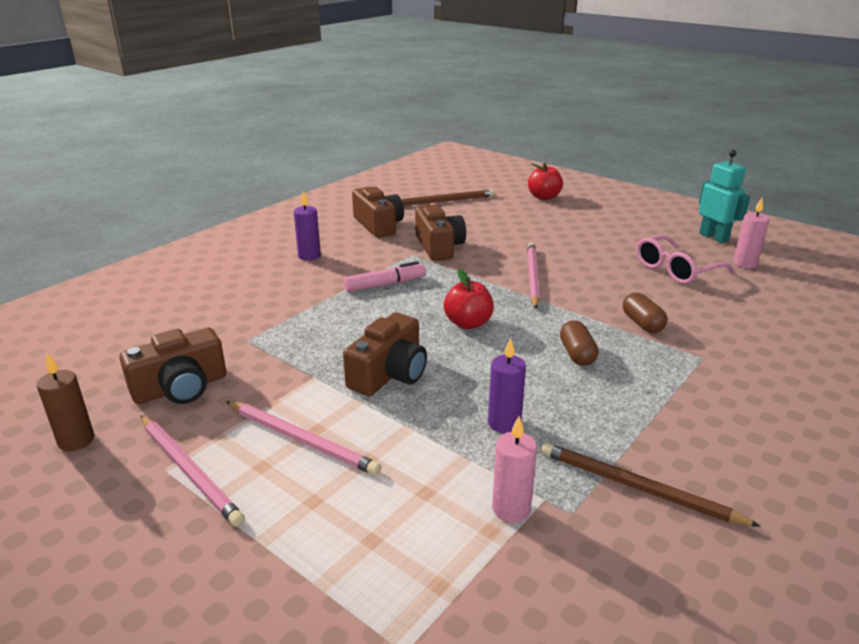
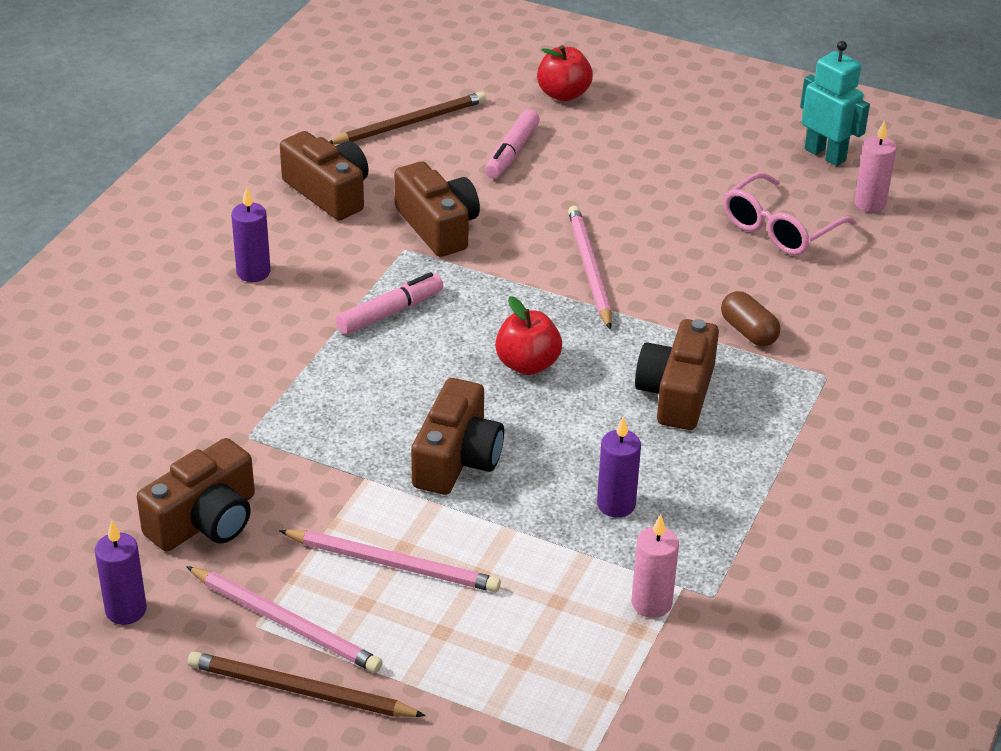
camera: 15 degrees left, 10 degrees up
brown candle [37,353,95,451] -> purple candle [95,520,147,625]
brown pencil [541,442,761,527] -> brown pencil moved to [188,652,426,717]
brown capsule [560,320,598,366] -> brown camera [635,319,719,430]
none -> pink marker [485,109,540,179]

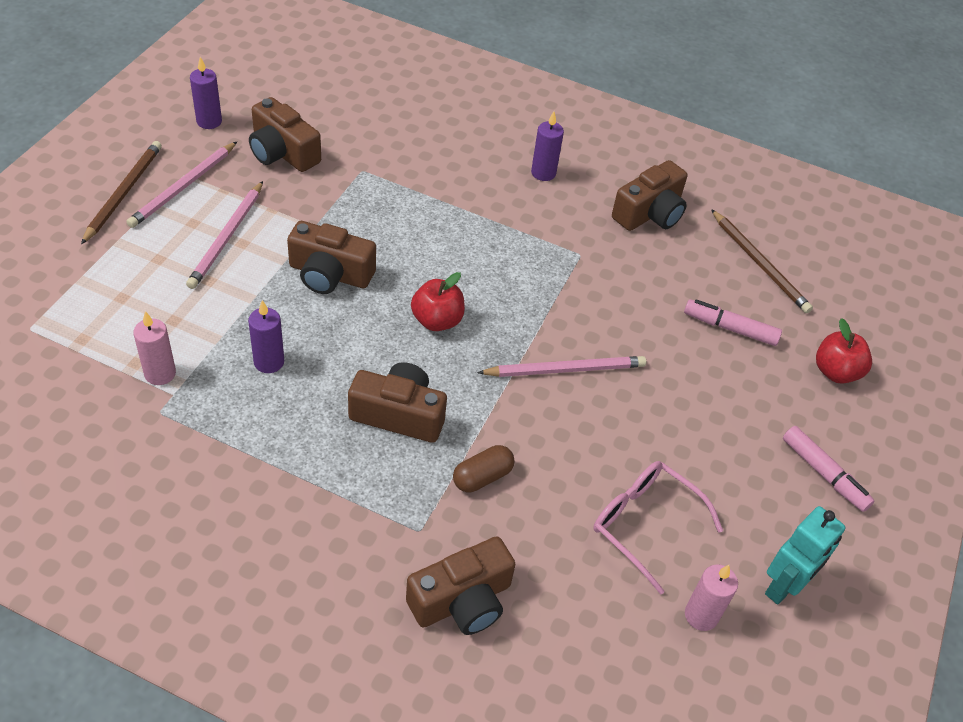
camera: 85 degrees right, 10 degrees up
pink marker [336,272,443,334] -> pink marker moved to [783,426,874,512]
brown camera [394,161,480,257] -> brown camera moved to [406,536,515,635]

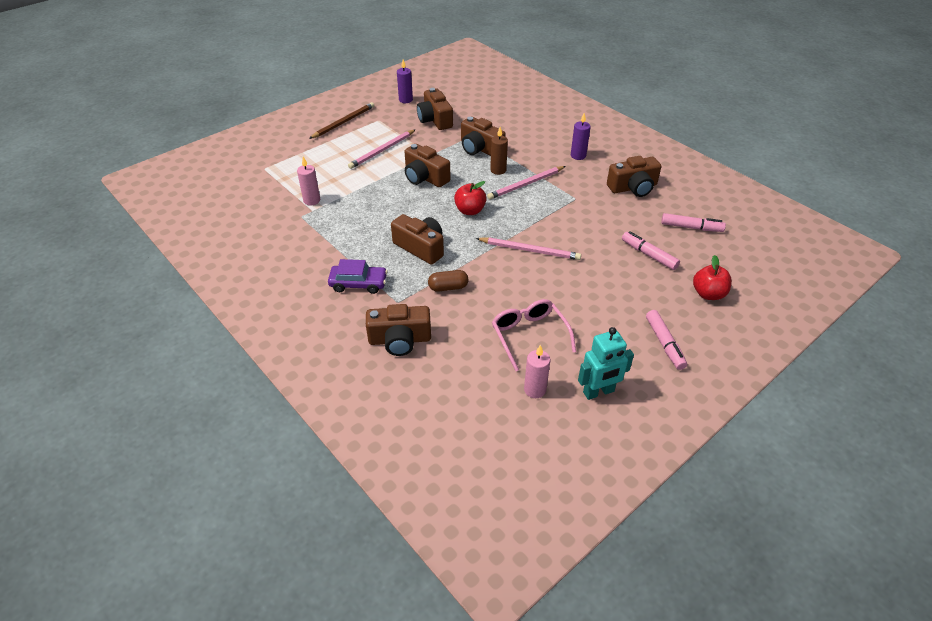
camera: 30 degrees right, 5 degrees down
pink pencil [126,142,237,228] -> pink pencil moved to [487,166,566,200]
purple candle [248,300,284,373] -> none
brown pencil [711,209,813,313] -> pink marker [661,213,726,232]
none -> purple car [328,259,388,294]
none -> brown camera [461,117,506,156]
none -> brown candle [490,127,508,175]

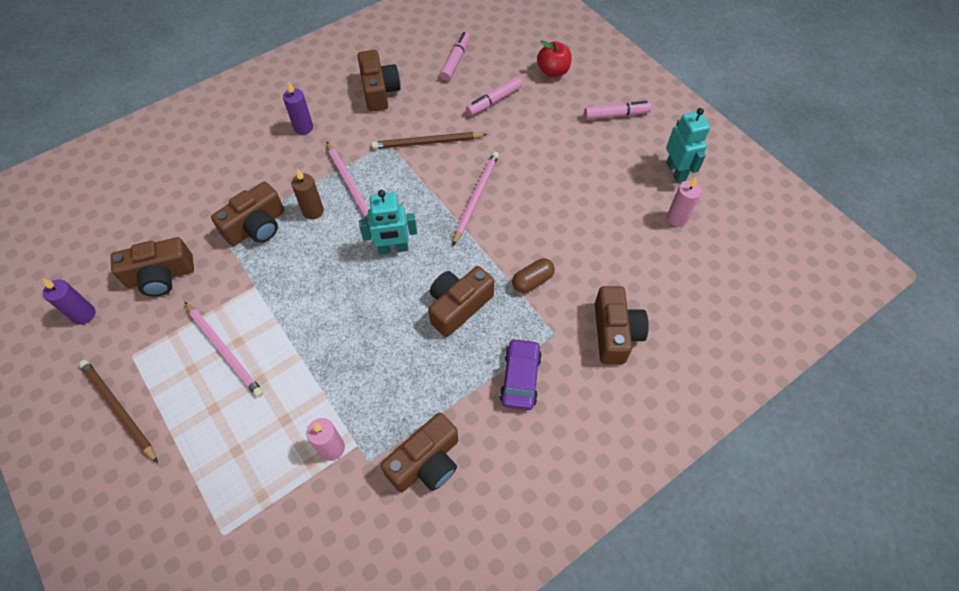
camera: 85 degrees left, 15 degrees up
brown camera [405,144,451,187] -> brown camera moved to [380,412,458,492]
brown capsule [428,270,468,292] -> brown capsule turned 60 degrees clockwise [512,258,555,293]
red apple [454,181,487,215] -> turquoise robot [359,190,417,255]
pink glasses [492,299,576,371] -> none
none -> brown pencil [371,132,487,149]

